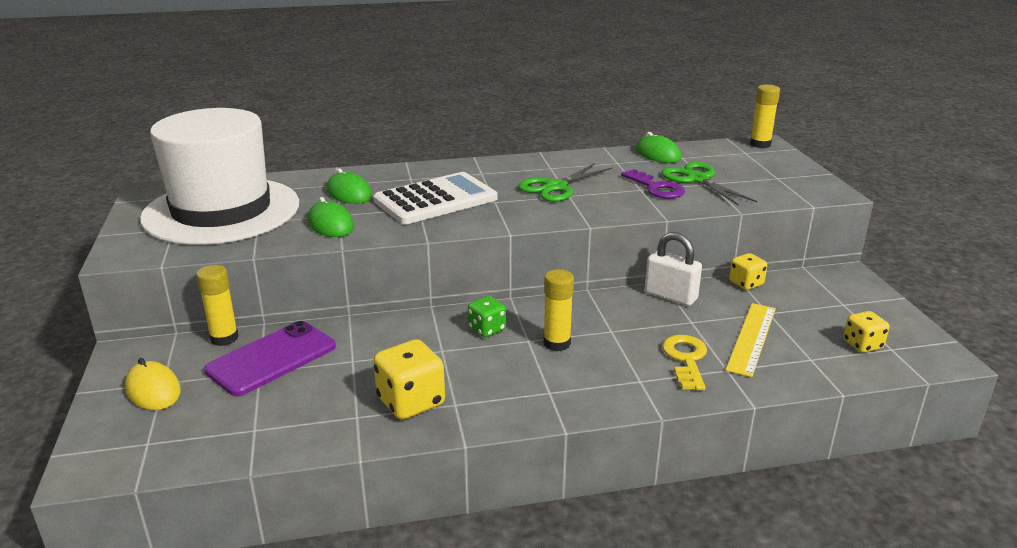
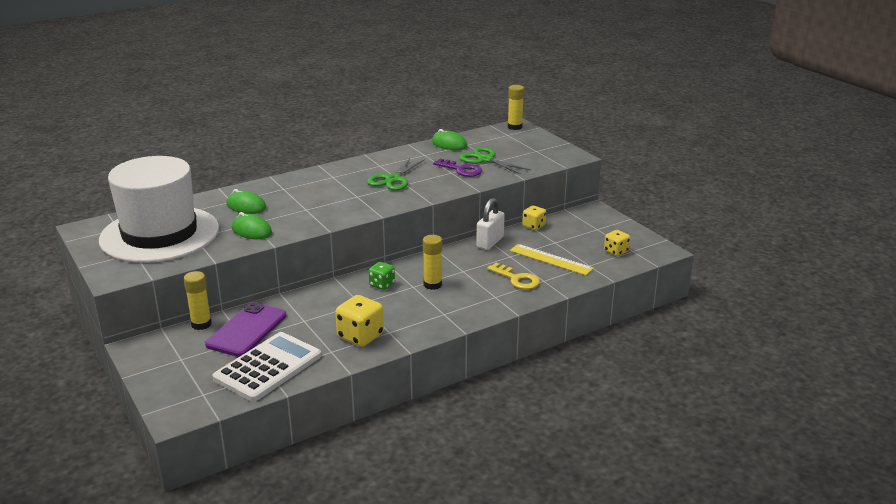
camera: 20 degrees left, 0 degrees up
yellow mouse [125,358,181,410] -> none
white calculator [373,172,497,224] -> white calculator moved to [212,332,321,402]
white padlock [645,232,702,306] -> white padlock turned 75 degrees counterclockwise [476,198,505,250]
yellow key [662,335,707,390] -> yellow key turned 150 degrees clockwise [487,263,540,289]
yellow ruler [726,303,776,377] -> yellow ruler turned 60 degrees counterclockwise [510,244,594,275]

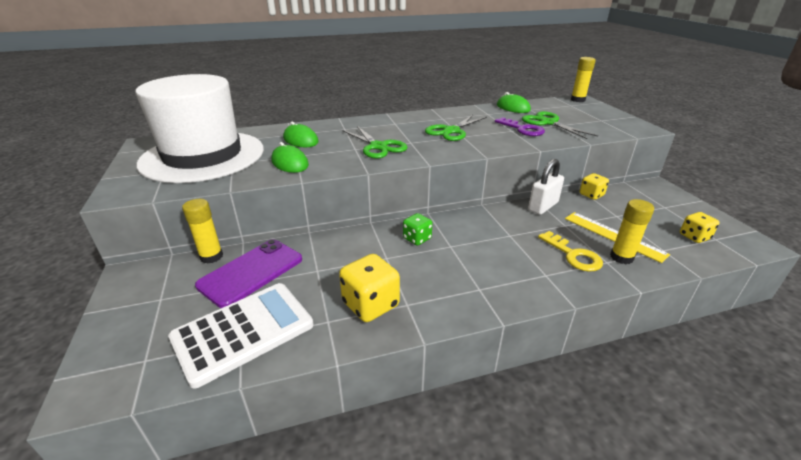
camera: 15 degrees right, 5 degrees up
yellow glue stick [423,235,442,290] -> yellow glue stick moved to [610,199,654,264]
none -> green scissors [342,126,407,159]

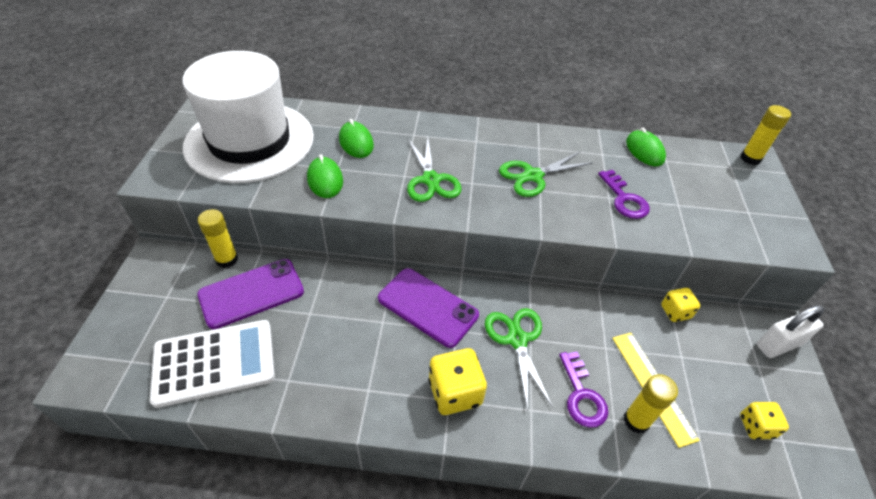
camera: 20 degrees right, 15 degrees up
yellow dice [339,254,400,322] -> yellow dice moved to [428,348,487,415]
green dice [403,213,432,246] -> purple phone [378,268,479,348]
green scissors [522,111,598,139] -> green scissors moved to [485,308,553,410]
white padlock [528,159,564,215] -> white padlock moved to [757,305,824,358]
yellow key [538,231,603,272] -> purple key [559,352,608,428]

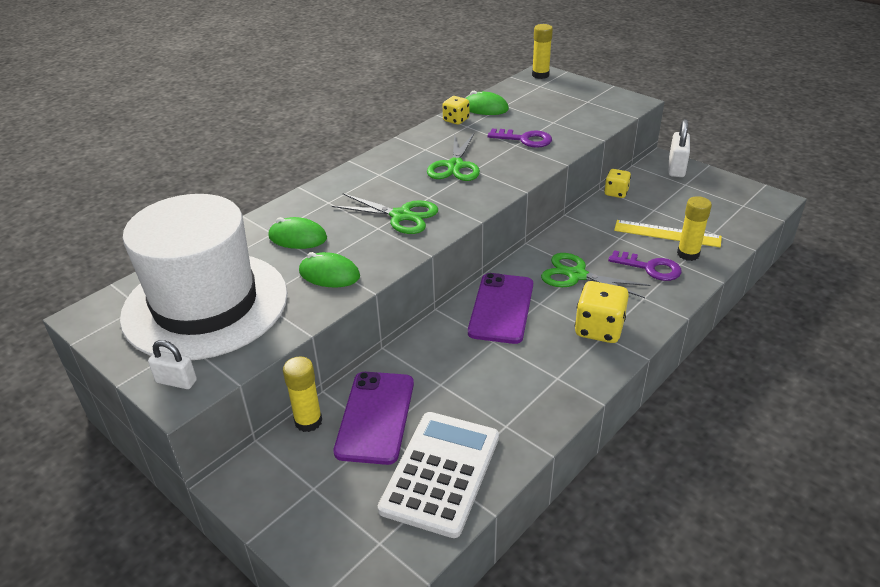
camera: 50 degrees left, 10 degrees down
purple phone [378,268,479,348] -> purple phone turned 60 degrees counterclockwise [468,273,533,344]
yellow dice [740,402,789,439] -> yellow dice moved to [443,96,469,125]
none -> white padlock [148,340,197,389]

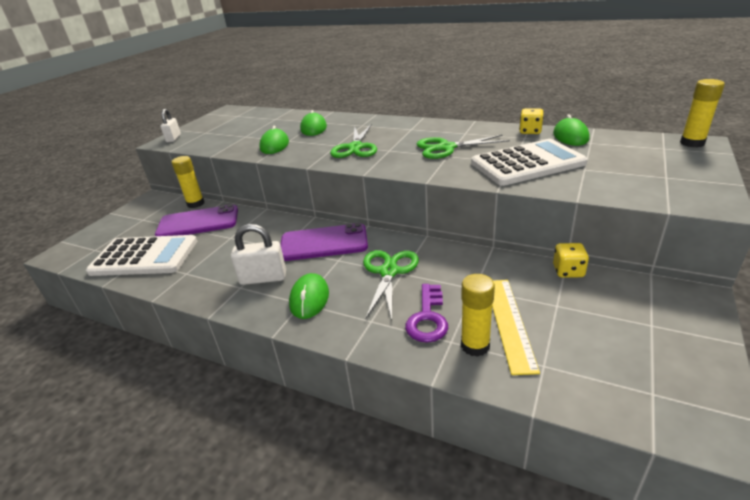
camera: 75 degrees right, 5 degrees down
white hat [120,194,288,360] -> none
purple key [487,129,552,148] -> white calculator [471,139,588,186]
yellow dice [575,281,629,343] -> green mouse [289,273,329,319]
white padlock [668,119,690,177] -> white padlock moved to [231,224,286,285]

